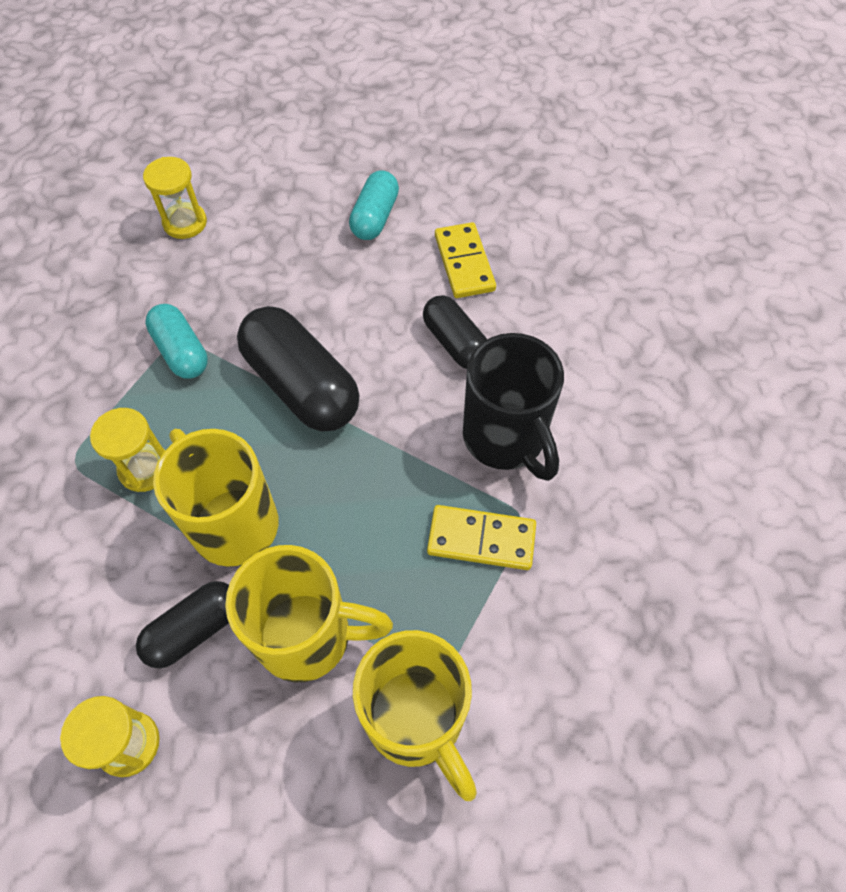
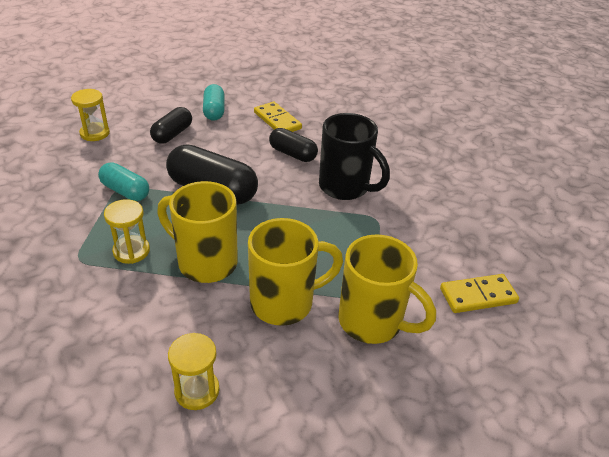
camera: 25 degrees left, 20 degrees down
black capsule [136,581,229,669] -> black capsule moved to [150,107,192,144]
yellow domino [427,505,536,570] -> yellow domino moved to [440,274,519,313]

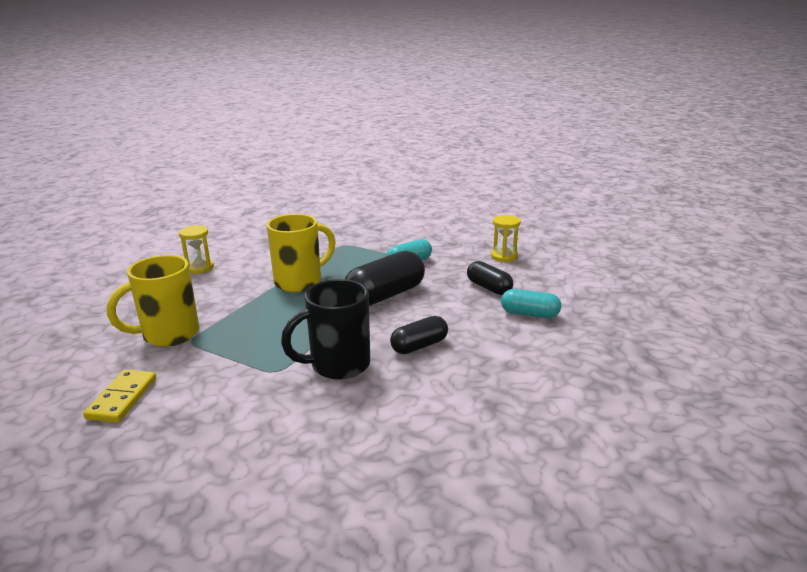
camera: 115 degrees right, 15 degrees down
yellow hourglass [104,199,150,264] -> none
yellow mug [248,218,343,326] -> none
yellow domino [254,101,302,132] -> none

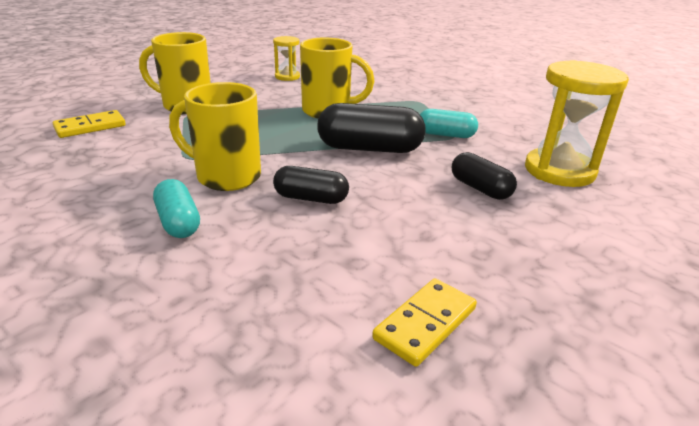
camera: 45 degrees right, 5 degrees up
black mug [281,279,370,380] -> yellow mug [169,82,261,191]
black capsule [467,261,513,295] -> black capsule turned 45 degrees counterclockwise [452,152,517,200]
yellow hourglass [491,215,521,262] -> yellow hourglass [525,60,629,187], size x1.88
turquoise capsule [501,289,561,318] -> turquoise capsule moved to [153,179,200,238]
none -> yellow domino [372,278,477,367]

